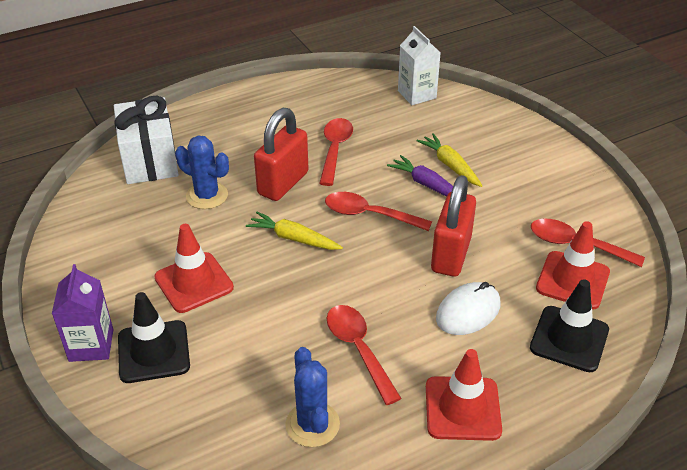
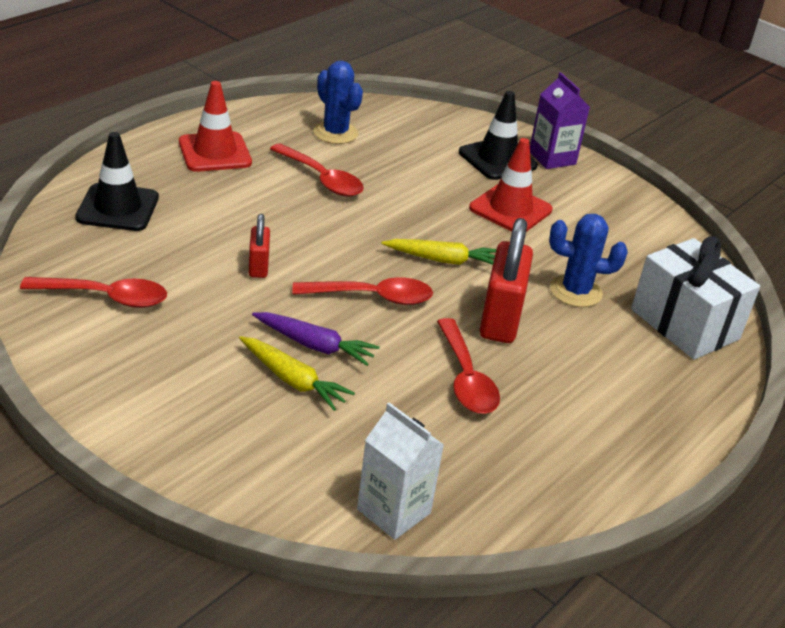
camera: 155 degrees right, 5 degrees down
red padlock [431,175,476,277] -> red padlock [249,214,270,278], size x0.53
white mouse [436,282,500,335] -> none
red traffic cone [536,221,610,310] -> none

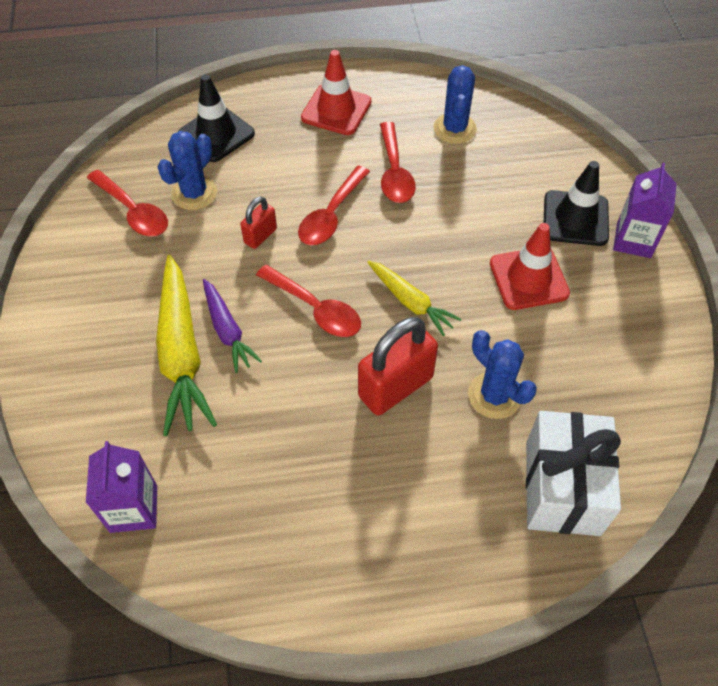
camera: 45 degrees right, 20 degrees up
yellow carrot [239,336,355,411] -> yellow carrot [156,255,217,436], size x1.74
white carton [357,403,444,540] -> purple carton [86,441,157,533]
red spoon [437,318,500,414] -> red spoon moved to [298,166,370,245]
none -> blue cactus [157,131,217,210]

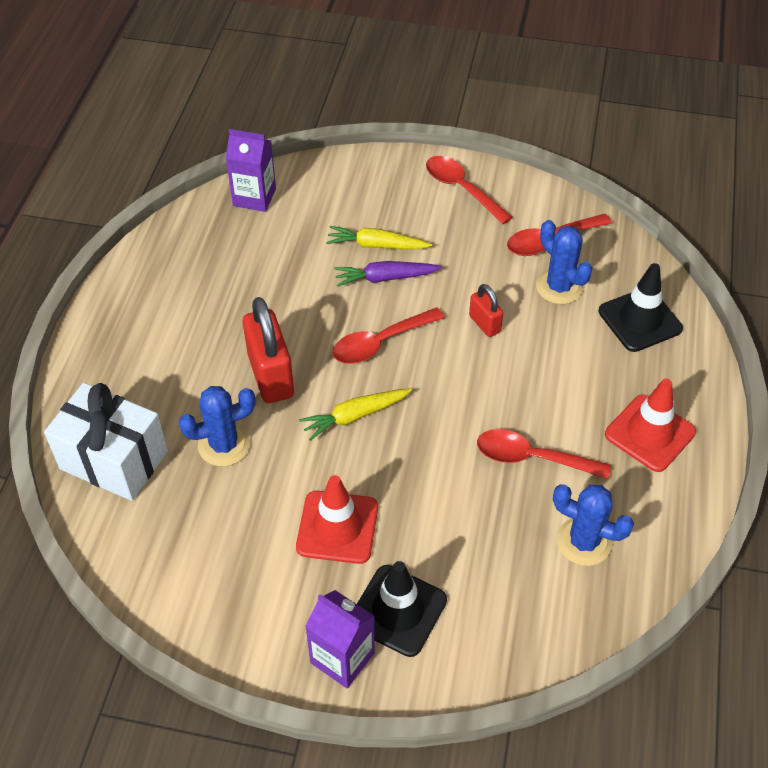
camera: 110 degrees right, 5 degrees down
yellow carrot [156,255,217,436] -> yellow carrot [326,226,432,249], size x0.57
red spoon [298,166,370,245] -> red spoon moved to [426,156,513,224]

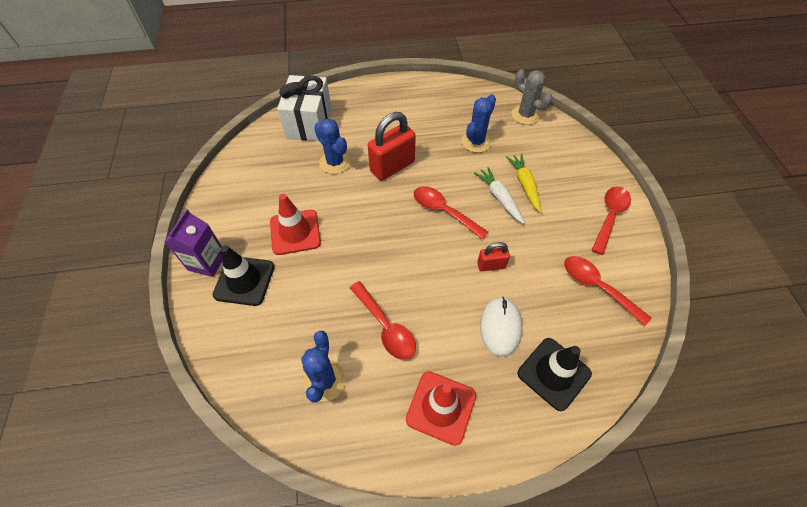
camera: 70 degrees right, 5 degrees up
purple carton [226,129,276,212] -> grey cactus [511,69,553,125]
yellow carrot [299,388,412,441] -> none
purple carrot [334,261,442,287] -> white carrot [474,167,525,224]
red padlock [469,284,503,337] -> red padlock turned 45 degrees clockwise [477,242,510,271]
red spoon [477,429,611,479] -> red spoon turned 150 degrees clockwise [350,281,416,360]
blue cactus [536,220,593,304] -> blue cactus moved to [461,94,496,153]
none -> white mouse [480,297,522,357]

